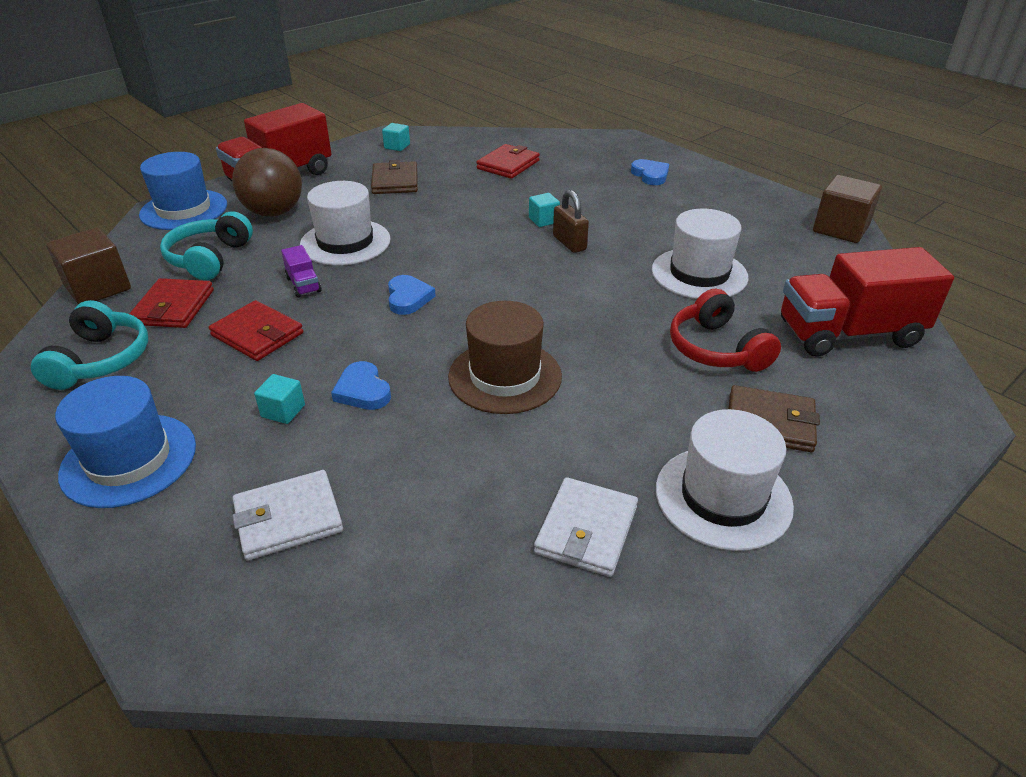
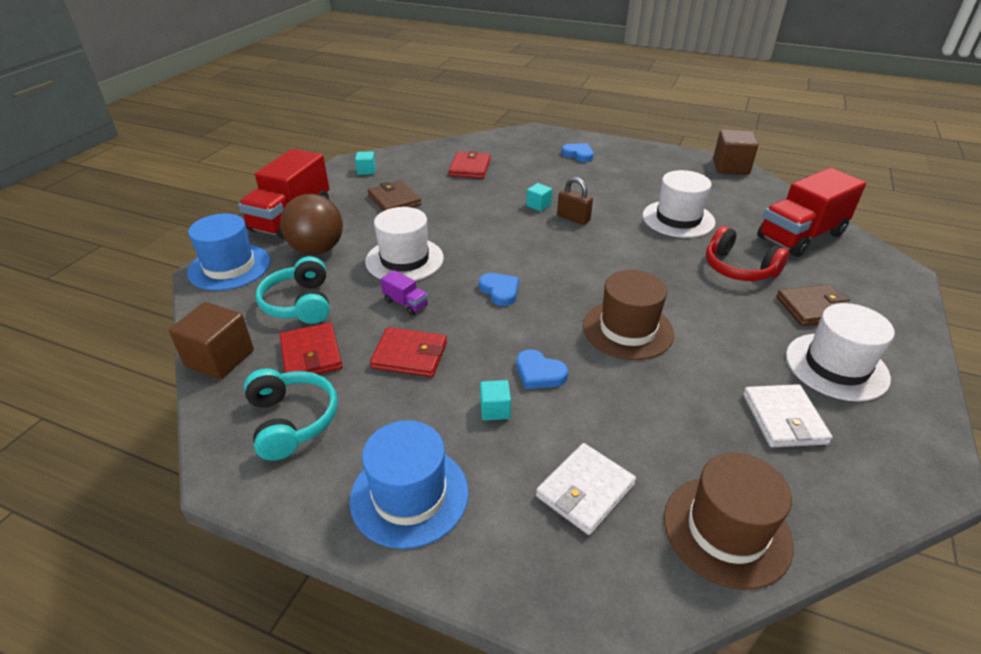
camera: 25 degrees left, 0 degrees up
none -> brown hat [664,453,794,590]

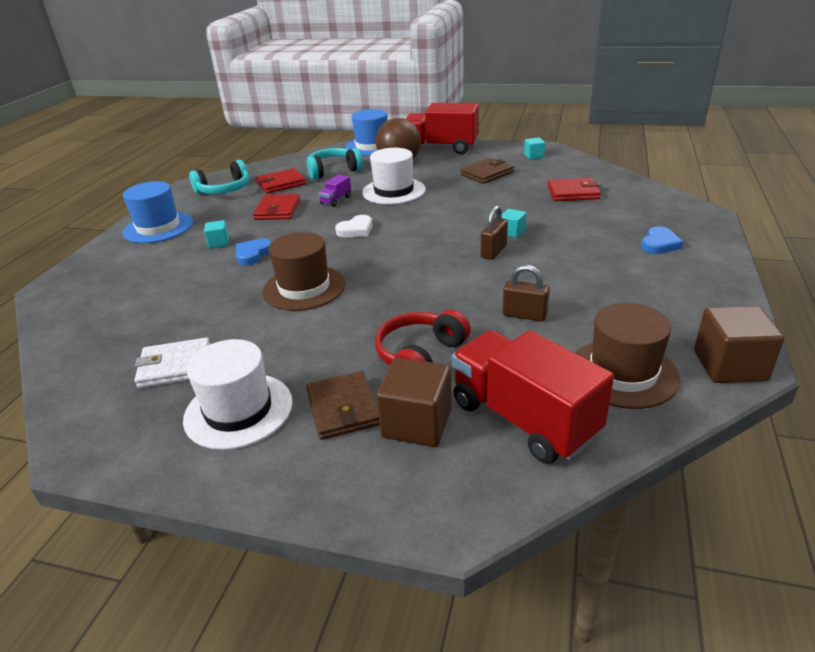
camera: 85 degrees right, 5 degrees down
brown cube [169,302,254,379] -> brown cube moved to [376,358,452,447]
blue heart [479,273,519,306] -> white heart [335,215,372,237]
white wallet [536,443,636,535] -> none
white hat [643,170,715,238] -> brown padlock [502,265,550,322]
brown hat [664,453,794,590] -> brown hat moved to [575,303,680,409]

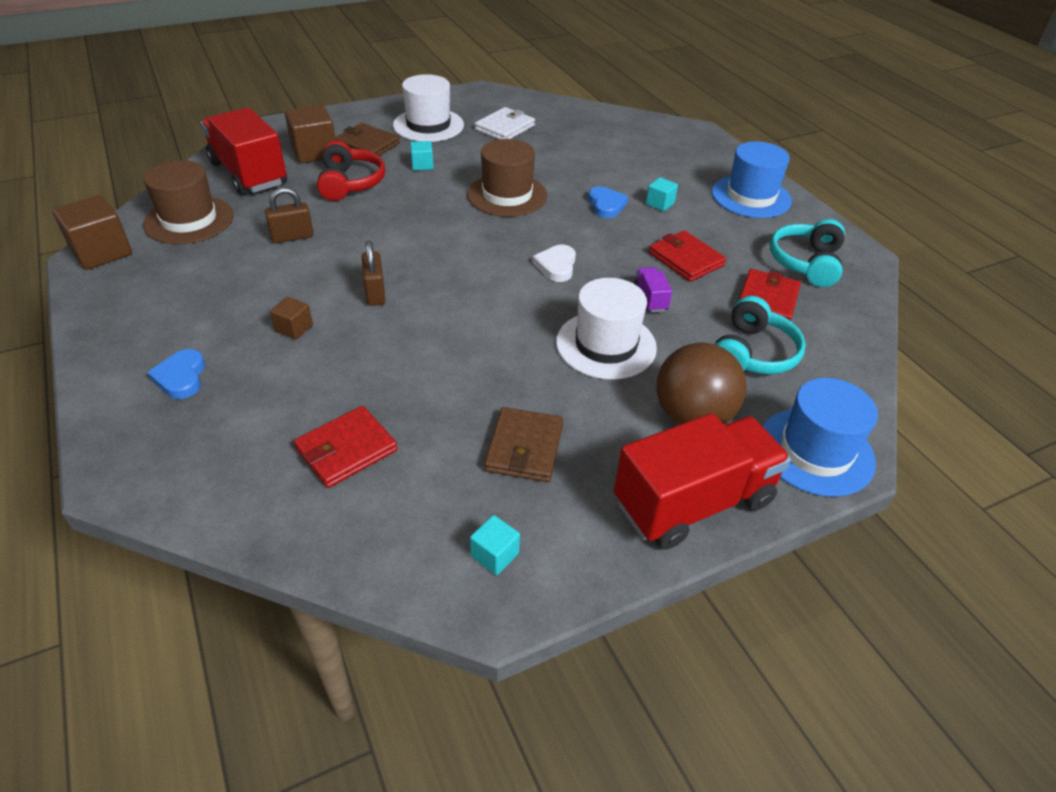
camera: 135 degrees right, 10 degrees up
red truck [452,330,614,464] -> red truck turned 135 degrees counterclockwise [201,108,287,196]
turquoise cube [502,209,526,238] -> turquoise cube moved to [410,141,434,170]
none -> brown cube [270,297,313,340]

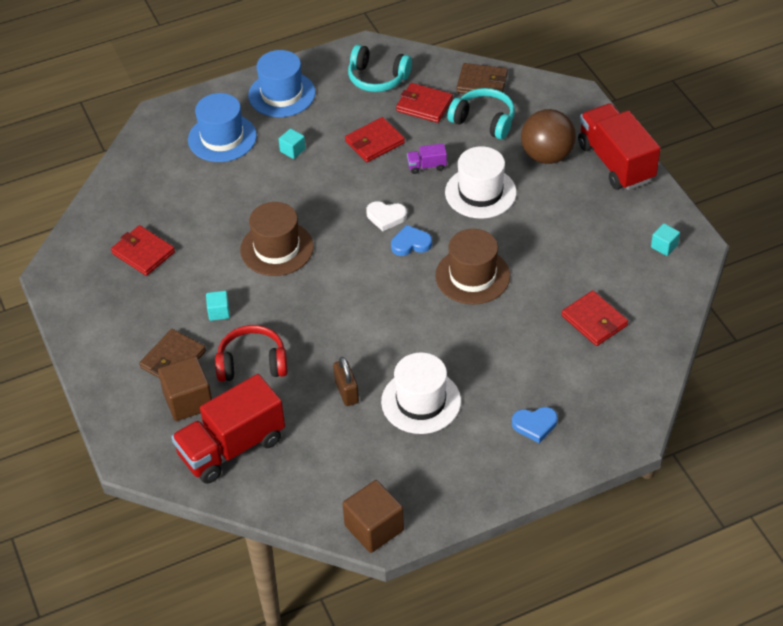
camera: 85 degrees left, 5 degrees up
brown hat [143,160,234,244] -> brown hat moved to [435,229,510,304]
brown cube [270,297,313,340] -> none
brown padlock [362,240,386,306] -> none
white hat [393,74,464,142] -> white hat moved to [381,353,461,434]
white wallet [475,107,535,139] -> red wallet [111,225,175,276]
brown wallet [484,407,563,482] -> brown wallet moved to [456,63,508,94]
blue heart [588,186,628,218] -> blue heart moved to [391,225,432,256]
blue hat [763,378,878,497] -> blue hat moved to [188,93,257,162]

